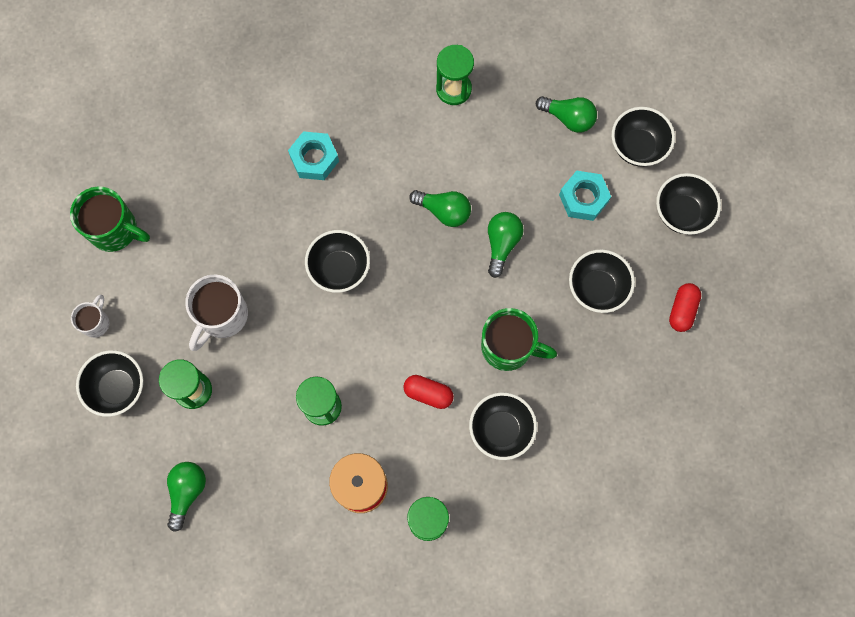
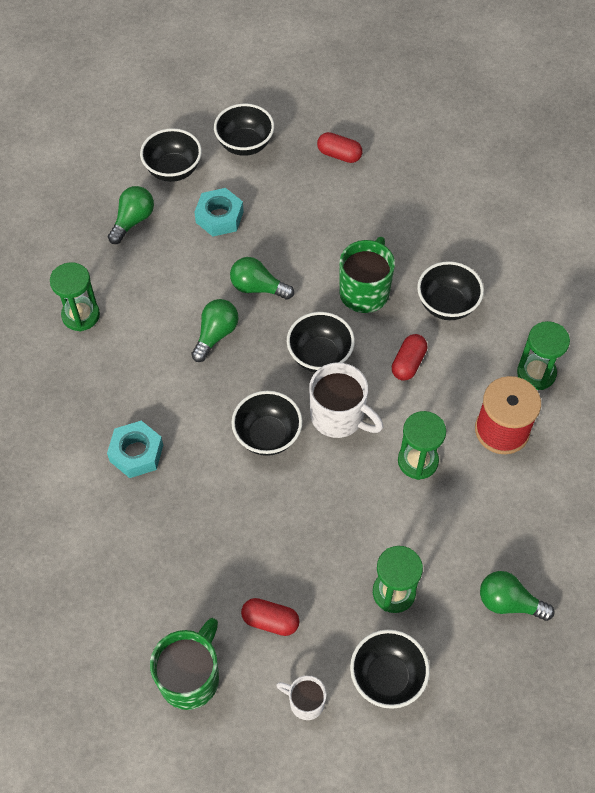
camera: 85 degrees left, 15 degrees down
white mug [185,275,248,351] -> white mug moved to [309,362,383,438]
black bowl [569,250,635,313] -> black bowl moved to [287,312,355,372]
none -> red capsule [241,598,300,636]

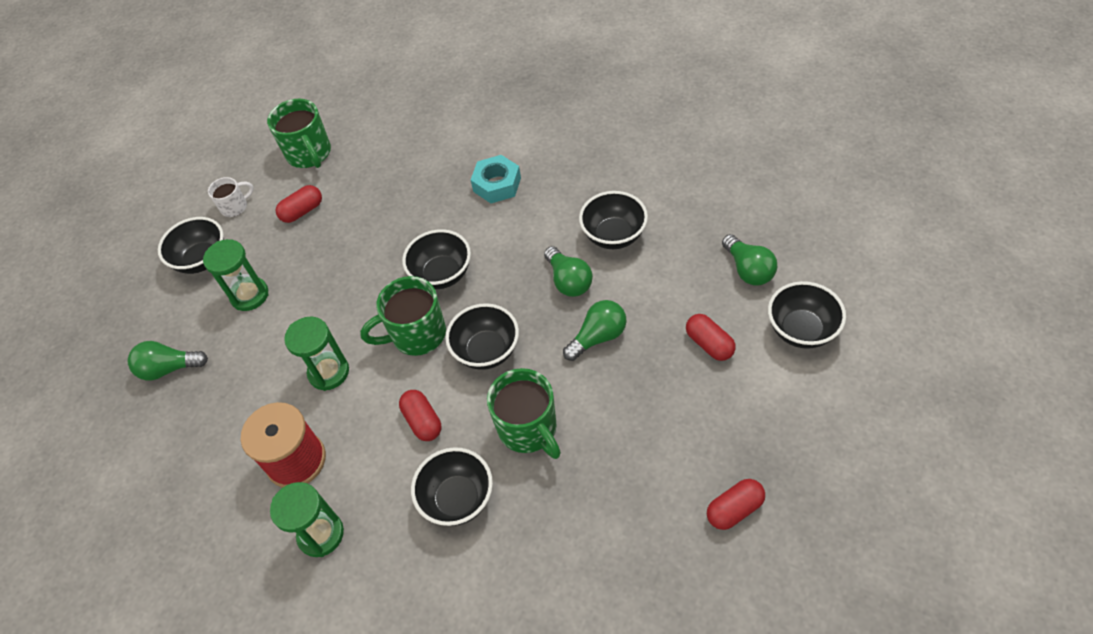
camera: 130 degrees right, 5 degrees down
green hourglass [50,262,100,332] -> none
turquoise nut [194,188,244,236] -> red capsule [686,314,735,361]
black bowl [214,104,274,156] -> black bowl moved to [579,191,648,249]
white mug [309,362,383,438] -> green mug [360,276,446,356]
green light bulb [480,571,555,621] -> green light bulb turned 150 degrees counterclockwise [128,341,208,380]

